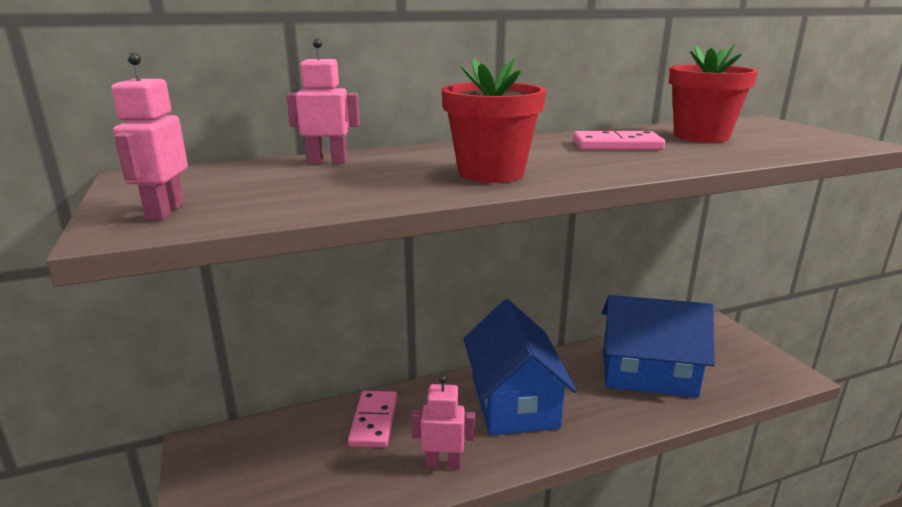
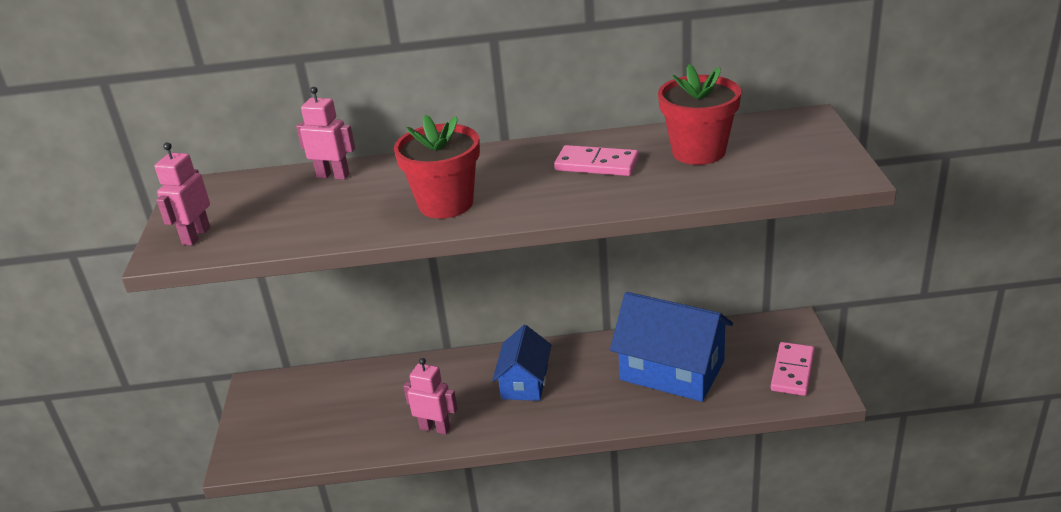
camera: 20 degrees right, 10 degrees up
pink domino [348,391,397,448] -> pink domino moved to [771,342,814,396]
blue house [464,299,577,435] -> blue house [492,325,551,401], size x0.61

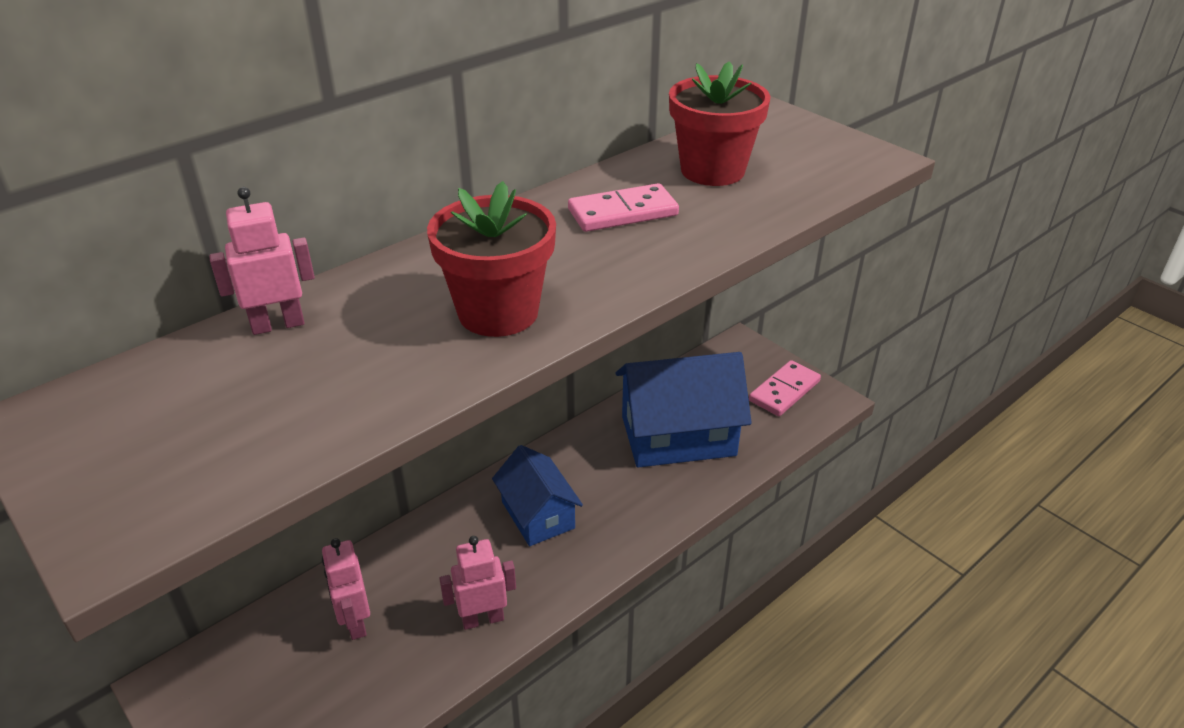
camera: 40 degrees left, 5 degrees up
pink robot [155,142,210,245] -> pink robot moved to [322,538,370,640]
pink domino [771,342,814,396] -> pink domino turned 60 degrees clockwise [749,360,821,416]

